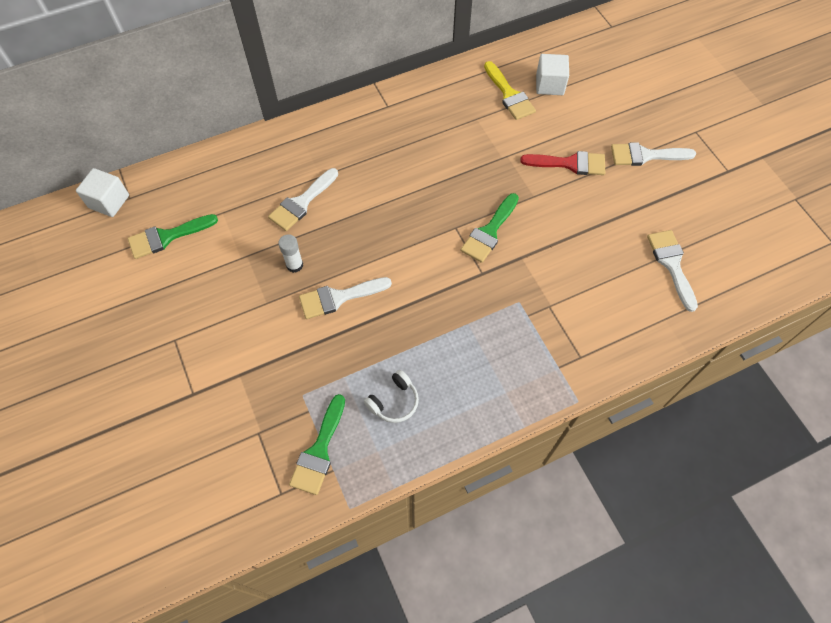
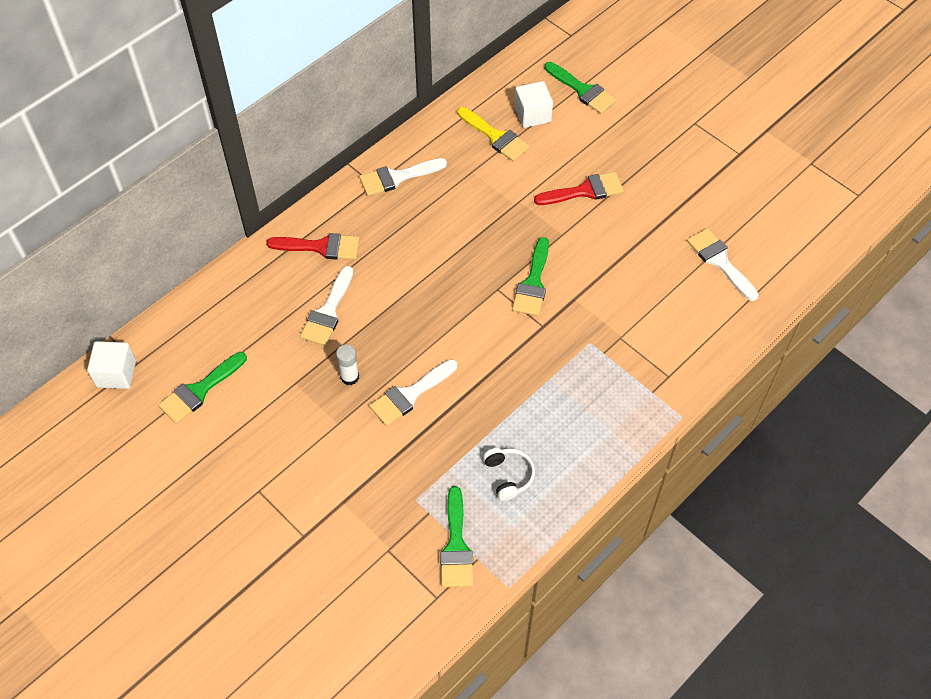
camera: 20 degrees left, 5 degrees down
white headphones [364,370,419,423] -> white headphones turned 45 degrees counterclockwise [483,448,535,501]
white brush [611,142,696,166] -> white brush moved to [359,158,447,196]
none -> red brush [267,233,360,260]
none -> green brush [545,62,617,114]

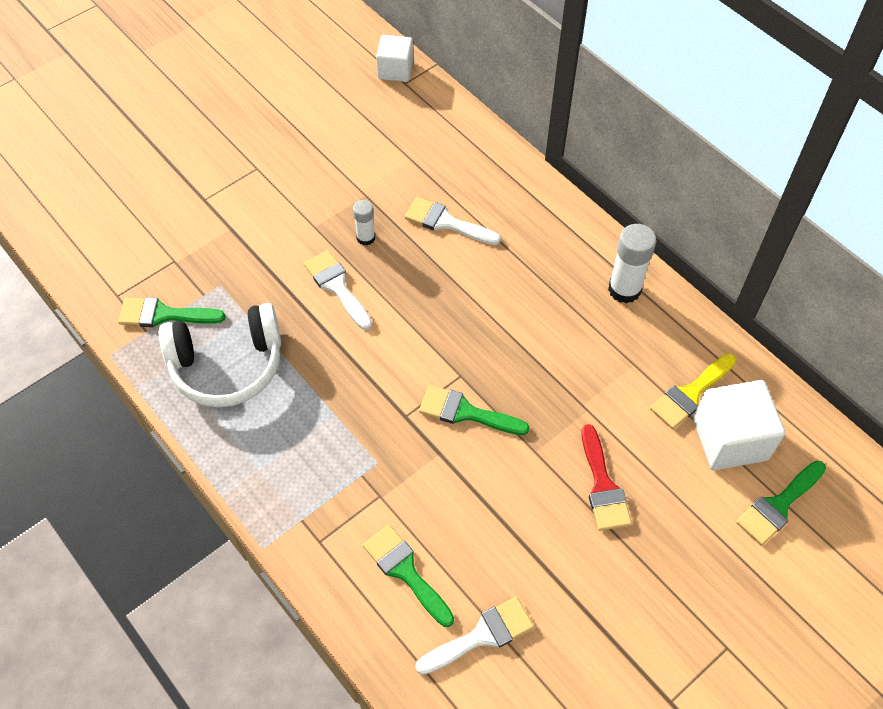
camera: 95 degrees right, 0 degrees up
green brush [158,352,247,424] -> green brush moved to [363,525,454,627]
red brush [267,233,360,260] -> none
white brush [359,158,447,196] -> white glue stick [608,224,657,304]
white headphones [483,448,535,501] -> white headphones [159,303,281,407], size x2.16
white cube [515,81,553,128] -> white cube [693,380,785,470], size x1.56

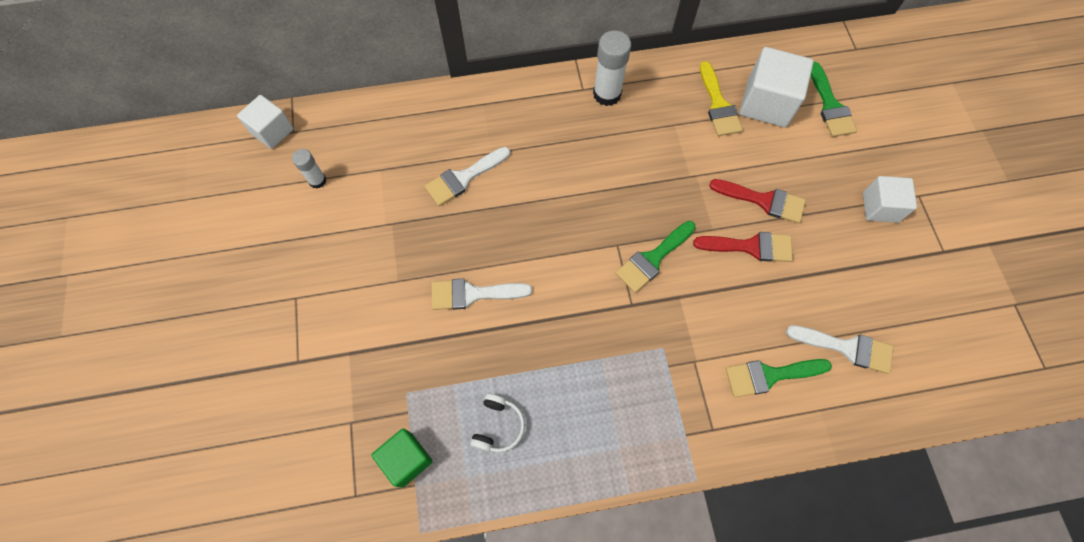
camera: 60 degrees left, 10 degrees up
green brush [118,297,226,327] -> green cube [371,428,433,488]
white headphones [159,303,281,407] -> white headphones [470,394,525,452], size x0.46
white glue stick [353,200,375,246] -> white glue stick moved to [292,149,326,189]
white brush [415,597,534,675] -> white brush turned 105 degrees clockwise [786,325,893,374]
none -> red brush [693,232,793,262]
none -> white cube [863,176,917,223]

